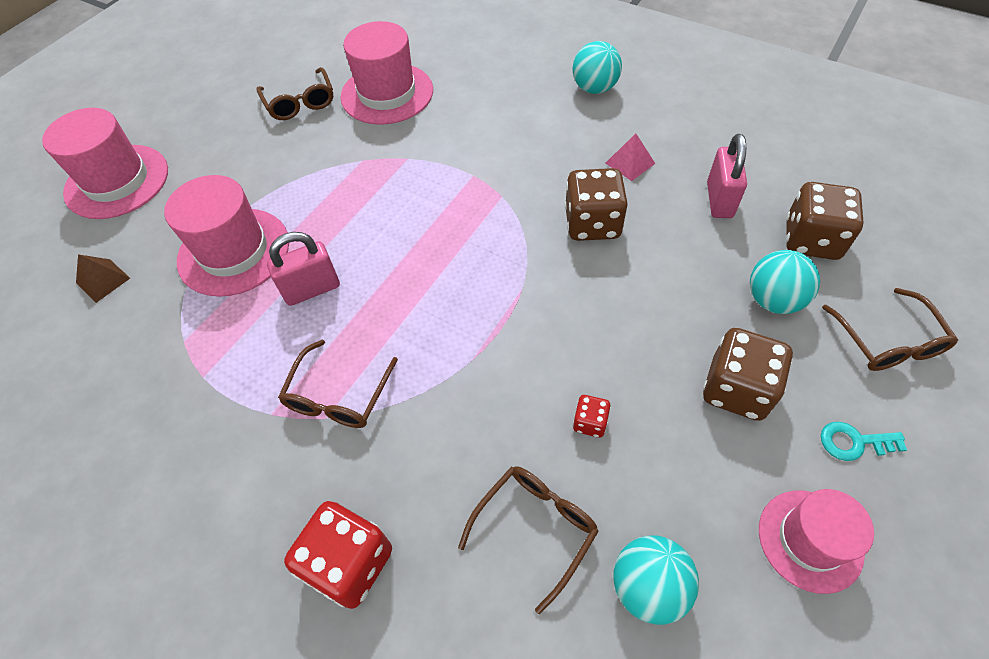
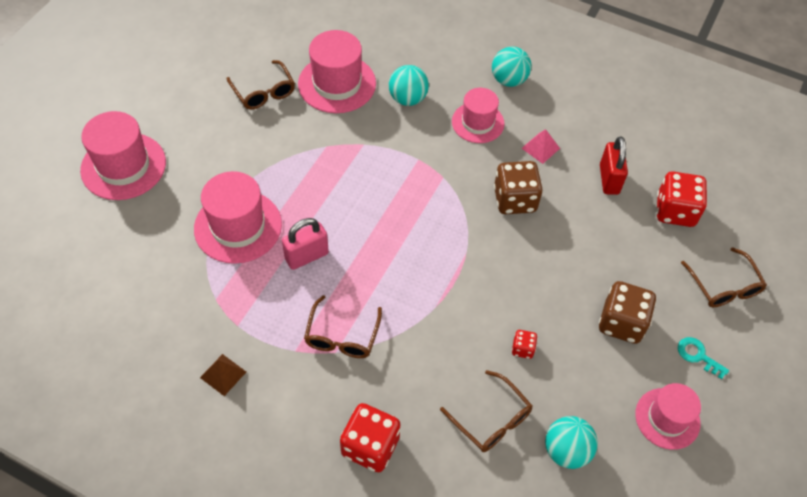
camera: 10 degrees left, 0 degrees up
brown pyramid [76,254,130,303] -> brown pyramid moved to [200,354,246,396]
brown glasses [458,467,599,614] -> brown glasses turned 105 degrees clockwise [440,370,532,452]
pink padlock [707,134,747,218] -> red padlock [600,136,628,195]
turquoise ball [750,250,820,314] -> turquoise ball moved to [389,65,429,106]
brown dice [786,182,864,260] -> red dice [656,171,707,227]
turquoise key [821,422,907,461] -> turquoise key turned 45 degrees clockwise [678,337,729,379]
none -> pink hat [452,88,505,143]

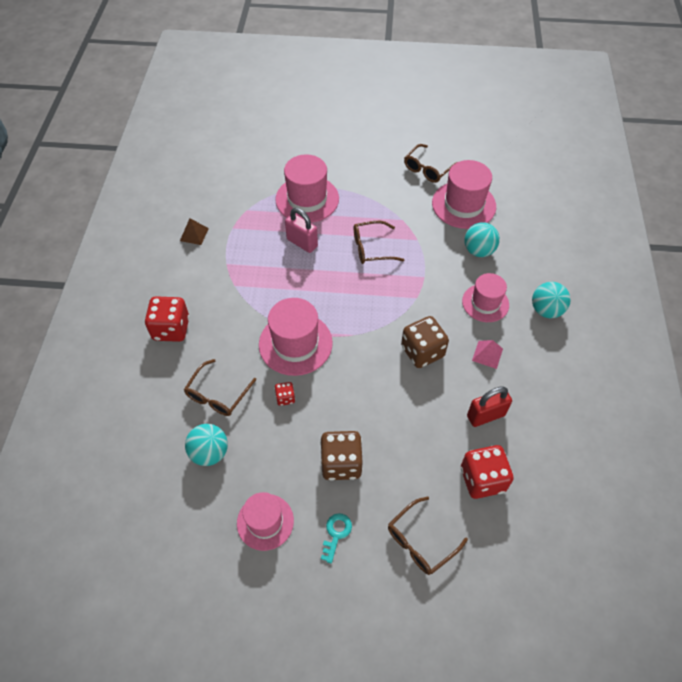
camera: 70 degrees right, 0 degrees up
pink hat [80,111,166,200] -> pink hat moved to [259,298,333,376]
brown glasses [304,295,382,358] -> brown glasses moved to [354,221,404,264]

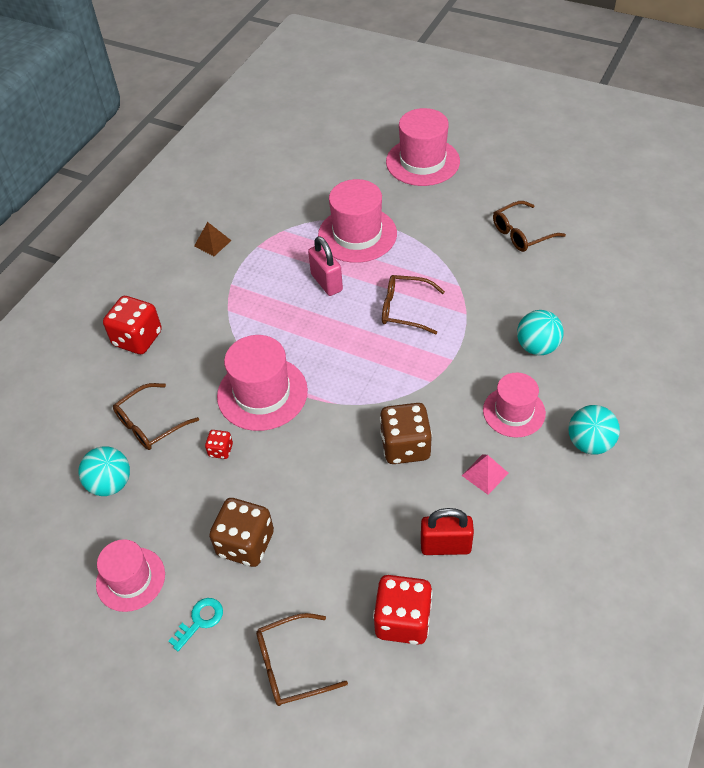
camera: 25 degrees right, 5 degrees down
pink hat [432,160,496,229] -> pink hat moved to [386,108,460,186]

